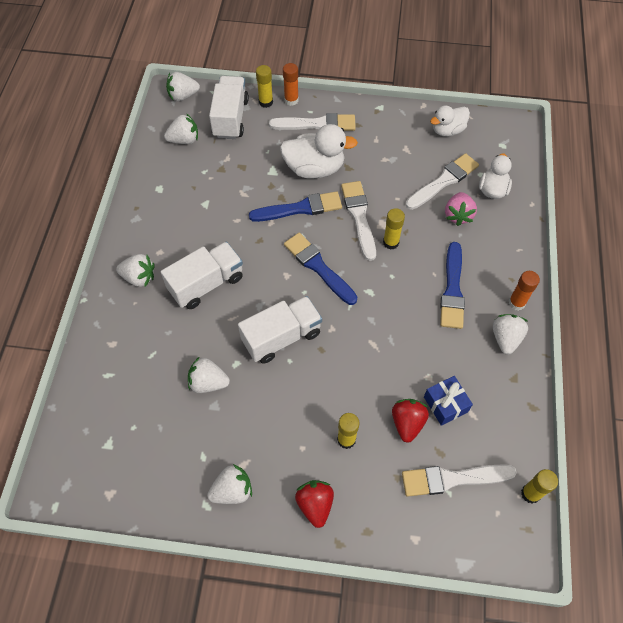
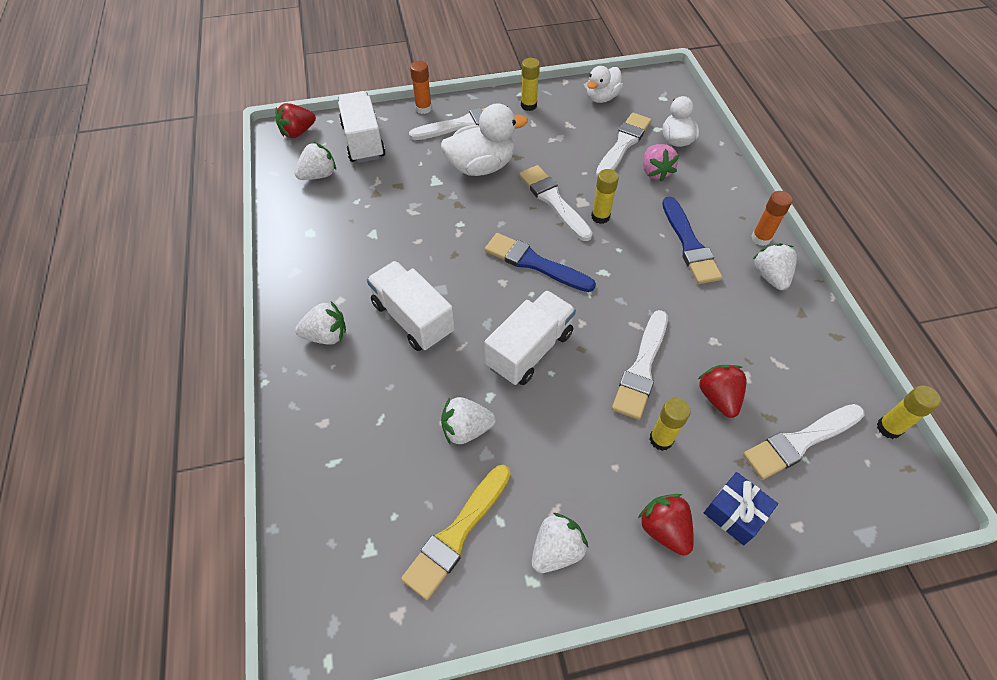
camera: 20 degrees left, 5 degrees down
white truck [161,242,243,309] -> white truck turned 75 degrees counterclockwise [367,261,455,351]
white strawberry [166,72,200,101] -> red strawberry [275,103,316,138]
blue brush [249,191,342,222] -> none
yellow glue stick [256,65,273,108] -> yellow glue stick moved to [521,58,540,111]
blue gift [424,376,473,426] -> blue gift moved to [704,472,778,545]
none -> yellow brush [401,465,511,600]
none -> white brush [612,310,668,420]

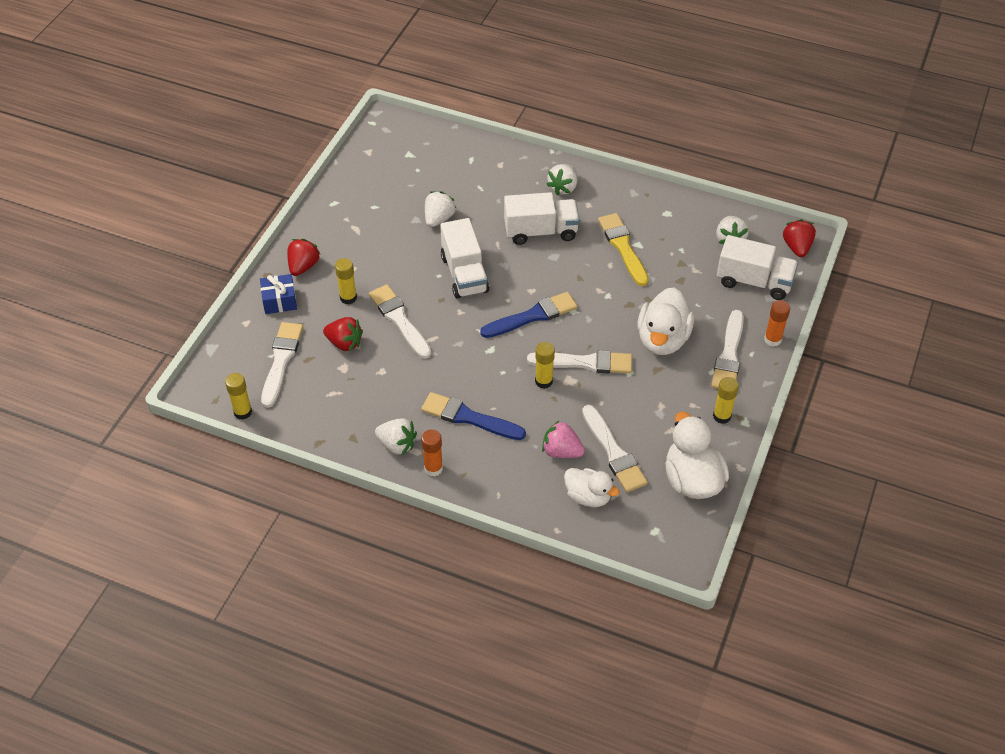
camera: 125 degrees right, 5 degrees down
yellow brush [401,465,511,600] -> yellow brush moved to [598,213,649,286]
white strawberry [532,513,588,573] -> none
white duck [587,66,623,103] -> white duck [665,412,729,499], size x1.56
red strawberry [638,494,694,556] -> red strawberry turned 75 degrees counterclockwise [287,239,321,276]

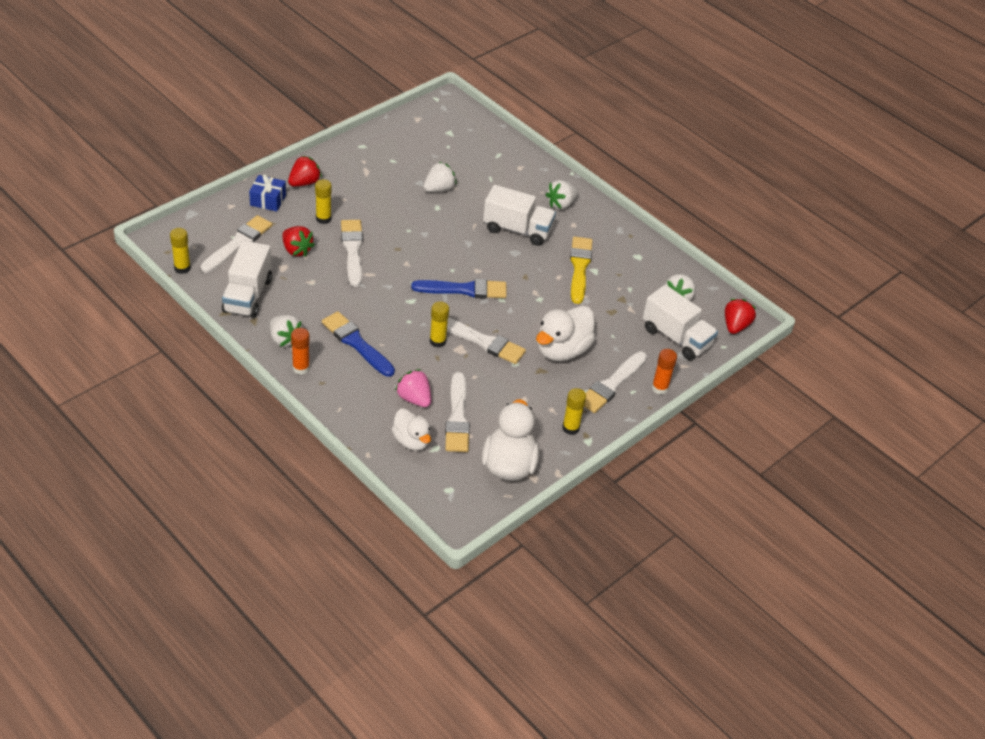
camera: 20 degrees right, 5 degrees down
white truck [440,218,489,299] -> white truck moved to [222,241,272,318]

